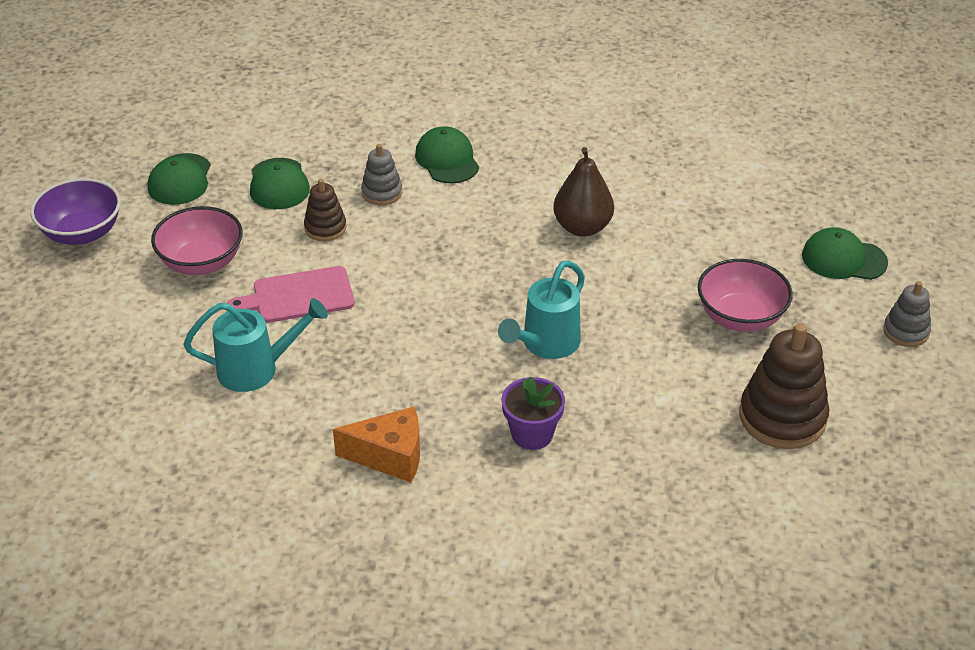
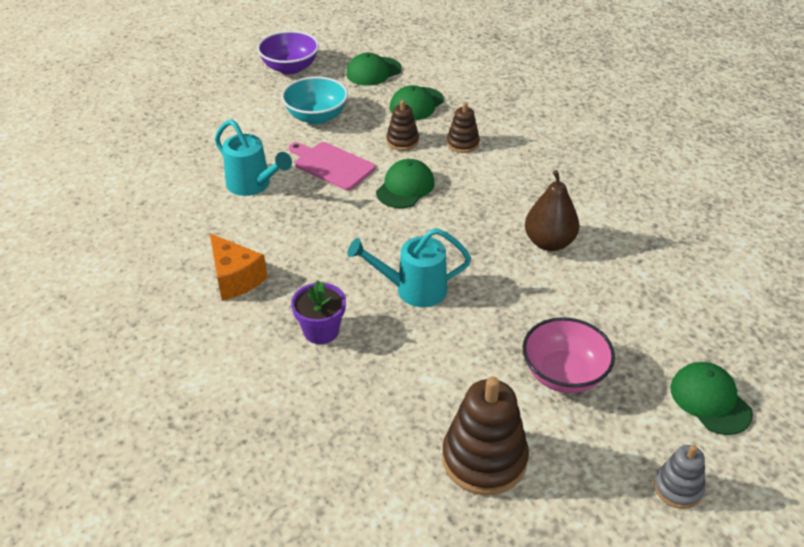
camera: 50 degrees right, 0 degrees up
pink bowl [151,206,243,275] -> turquoise bowl [282,77,348,124]
grey stacking toy [361,144,402,205] -> brown stacking toy [447,102,480,153]
green cap [415,126,479,183] -> green cap moved to [376,159,435,208]

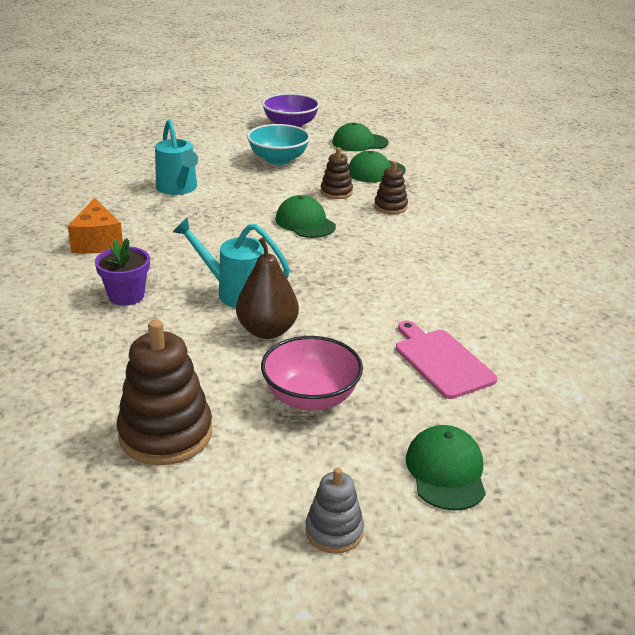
camera: 25 degrees right, 10 degrees down
pink cutting board [289,142,376,190] -> pink cutting board moved to [396,321,498,399]
green cap [376,159,435,208] -> green cap turned 90 degrees counterclockwise [275,195,336,238]
brown pear [525,170,579,251] -> brown pear moved to [236,237,299,339]

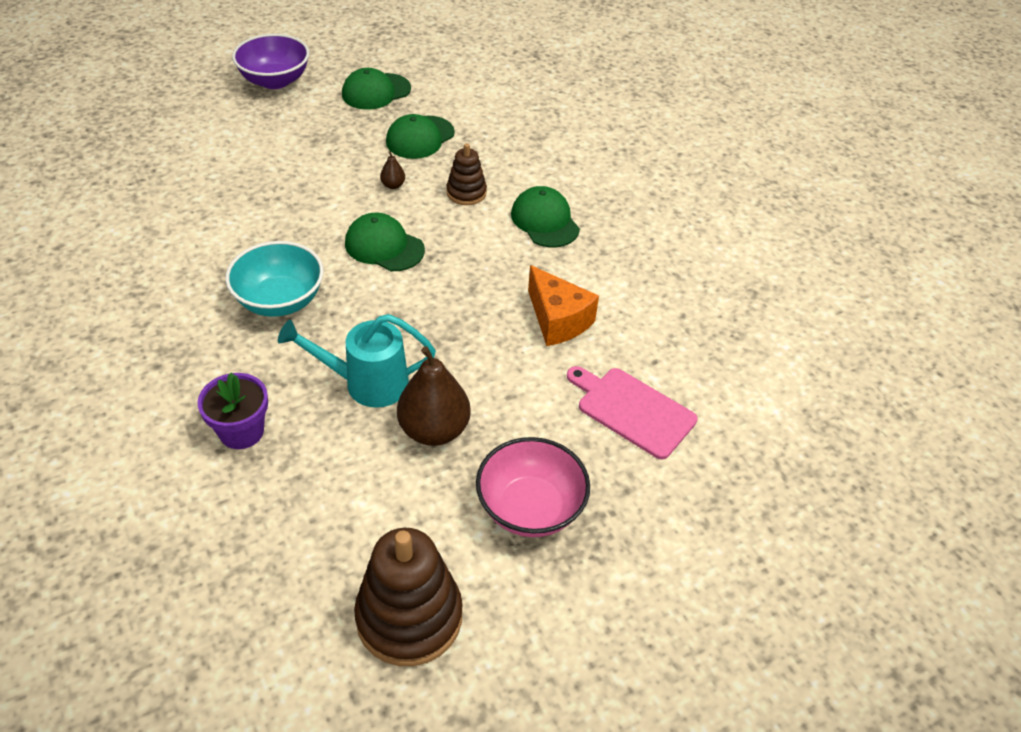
camera: 25 degrees left, 15 degrees up
orange cheese [68,198,123,254] -> orange cheese moved to [528,265,599,346]
turquoise watering can [155,119,198,195] -> none
turquoise bowl [247,124,310,165] -> turquoise bowl moved to [225,241,324,317]
grey stacking toy [305,467,364,554] -> none
brown stacking toy [320,147,353,199] -> brown pear [380,151,405,189]
green cap [406,425,486,511] -> green cap moved to [511,186,580,247]

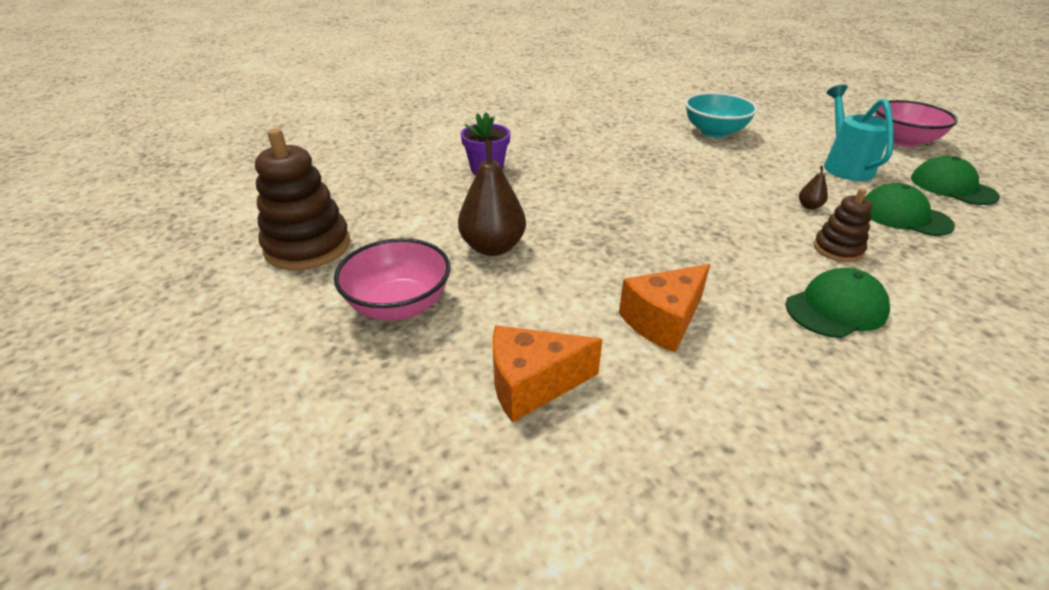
camera: 90 degrees right, 10 degrees down
turquoise bowl [225,241,324,317] -> turquoise bowl moved to [685,92,758,138]
purple bowl [232,34,310,89] -> pink bowl [875,100,958,147]
turquoise watering can [278,314,436,408] -> turquoise watering can moved to [824,85,894,181]
green cap [345,213,425,271] -> none
pink cutting board [567,366,698,459] -> orange cheese [493,325,602,423]

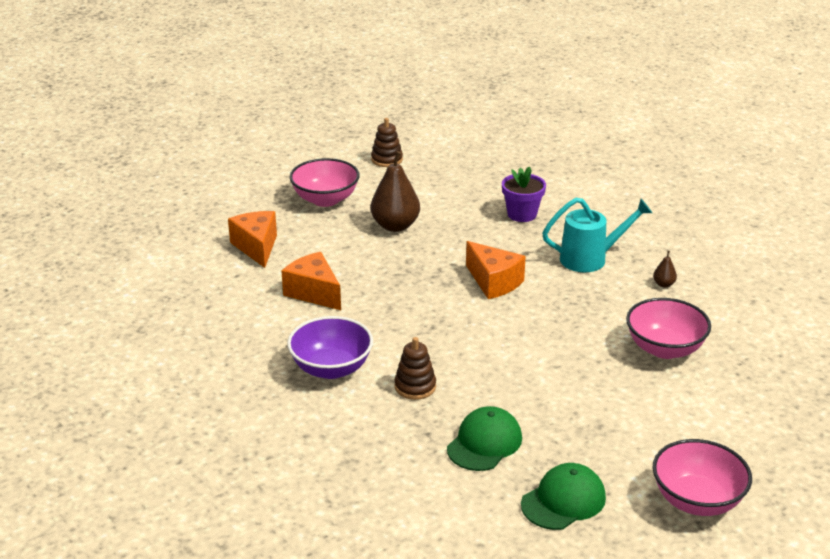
camera: 85 degrees right, 5 degrees down
brown stacking toy [255,129,350,270] -> brown stacking toy [371,118,403,167], size x0.55
turquoise bowl [685,92,758,138] -> pink bowl [626,298,711,359]
green cap [786,268,890,338] -> purple bowl [287,316,373,379]
brown pear [799,166,828,210] -> brown pear moved to [653,251,677,288]
turquoise watering can [824,85,894,181] -> turquoise watering can moved to [542,198,652,272]
none -> orange cheese [466,241,526,299]

